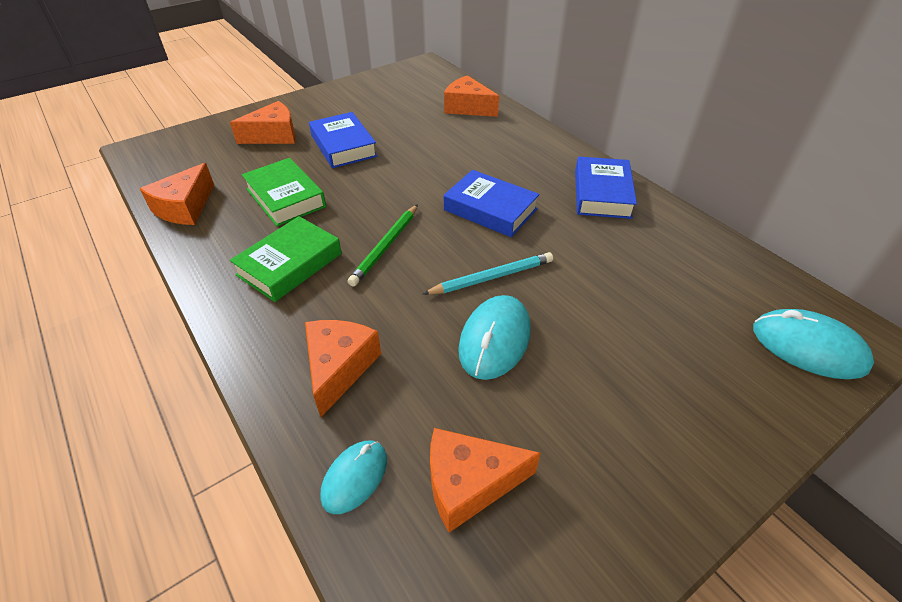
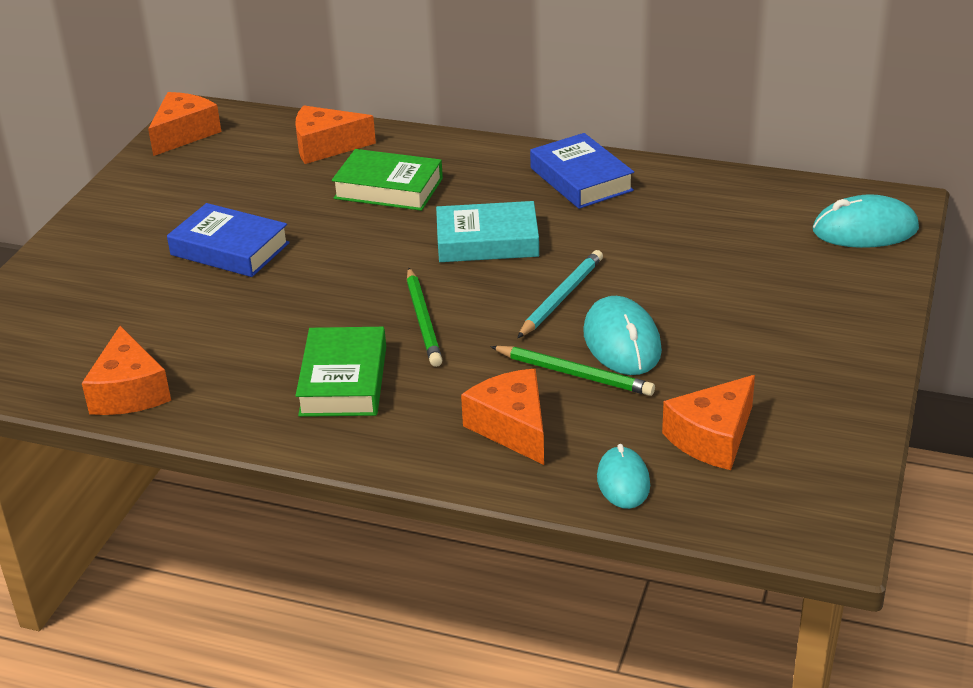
camera: 35 degrees left, 10 degrees down
orange cheese [230,101,296,144] -> orange cheese moved to [148,92,221,156]
green book [242,158,326,226] -> green book moved to [332,149,443,211]
blue book [444,170,540,237] -> turquoise book [436,201,539,262]
none -> green pencil [490,346,655,396]

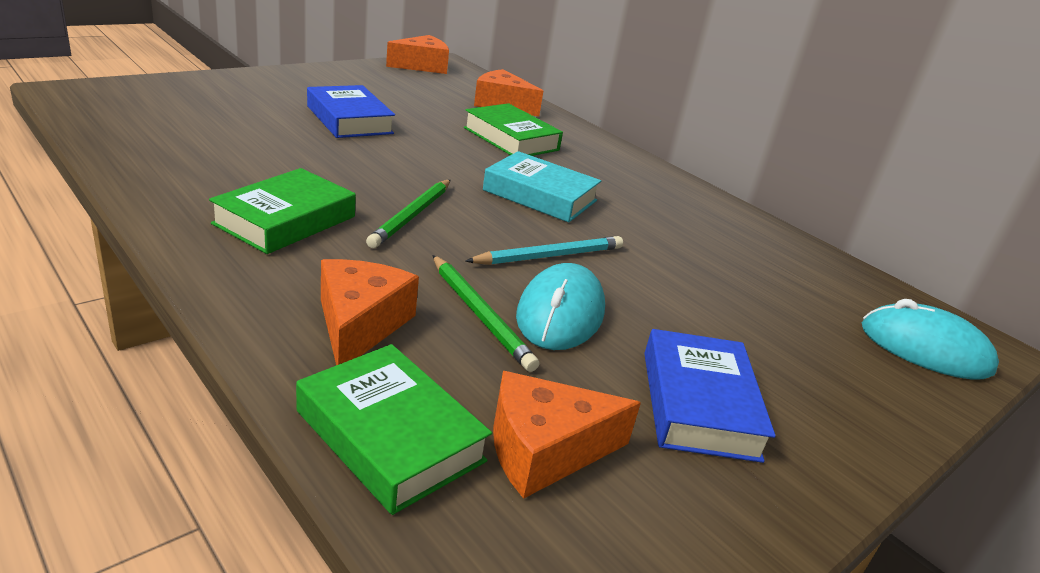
camera: 25 degrees right, 5 degrees down
orange cheese [82,326,171,415] -> none
blue book [530,133,634,209] -> blue book moved to [644,329,776,463]
turquoise mouse [597,444,650,509] -> green book [296,344,492,515]

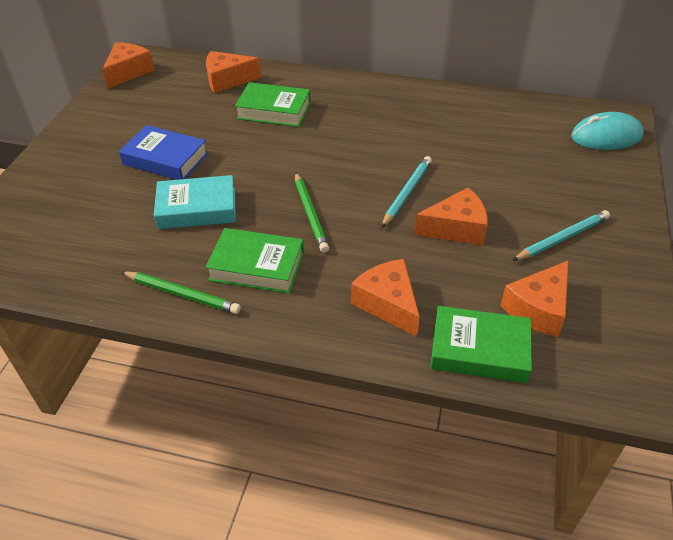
camera: 30 degrees left, 15 degrees up
green book [209,168,356,254] -> green book turned 75 degrees counterclockwise [205,228,304,294]
green pencil [432,255,539,372] -> green pencil moved to [121,271,241,314]
turquoise book [483,151,601,222] -> turquoise book moved to [154,175,236,229]
turquoise mouse [516,263,605,350] -> orange cheese [414,188,488,245]
blue book [644,329,776,463] -> turquoise pencil [512,210,610,261]

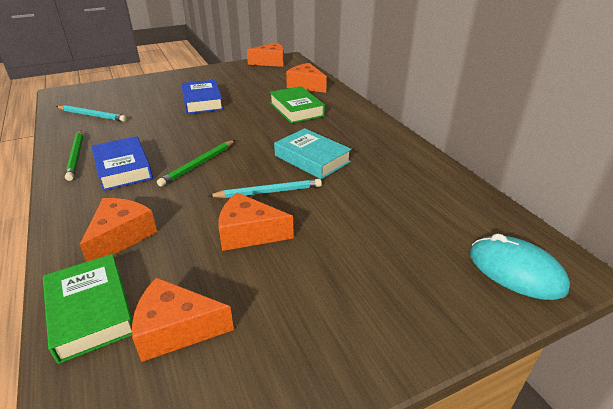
camera: 50 degrees right, 10 degrees down
turquoise book [154,175,236,229] -> turquoise book moved to [274,128,352,179]
green book [205,228,304,294] -> blue book [91,136,153,191]
orange cheese [414,188,488,245] -> orange cheese turned 150 degrees clockwise [218,193,294,251]
turquoise pencil [512,210,610,261] -> turquoise pencil moved to [56,105,127,122]

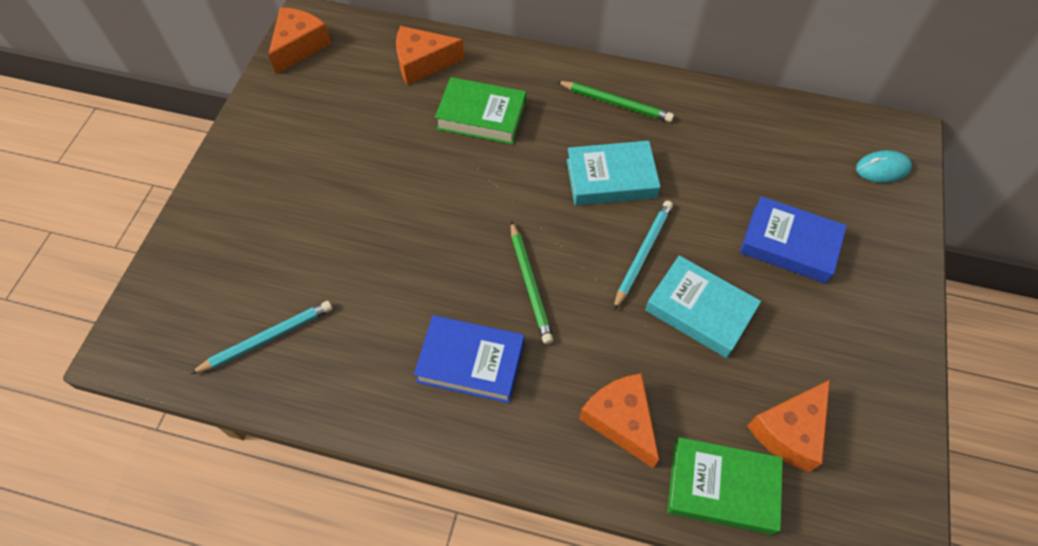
camera: 50 degrees left, 25 degrees up
green pencil [65,130,83,181] -> green pencil moved to [556,81,674,122]
blue book [181,80,223,114] -> blue book moved to [740,196,847,284]
orange cheese [218,193,294,251] -> turquoise book [645,255,761,358]
turquoise mouse [470,234,570,300] -> turquoise mouse [856,150,912,183], size x0.64

